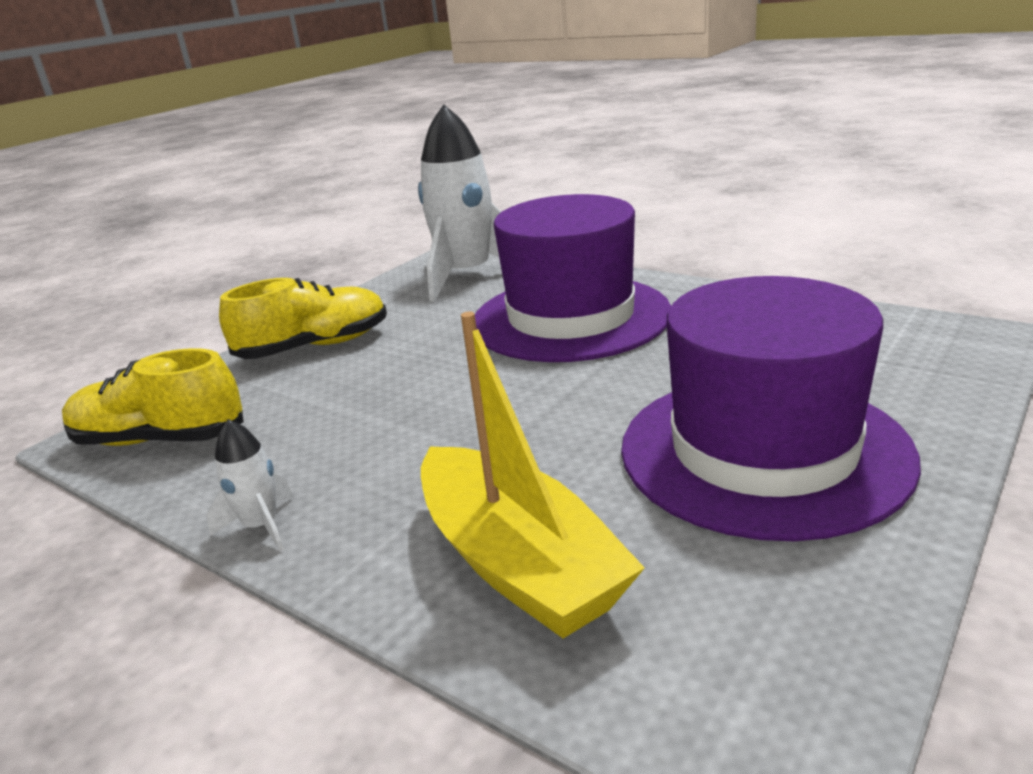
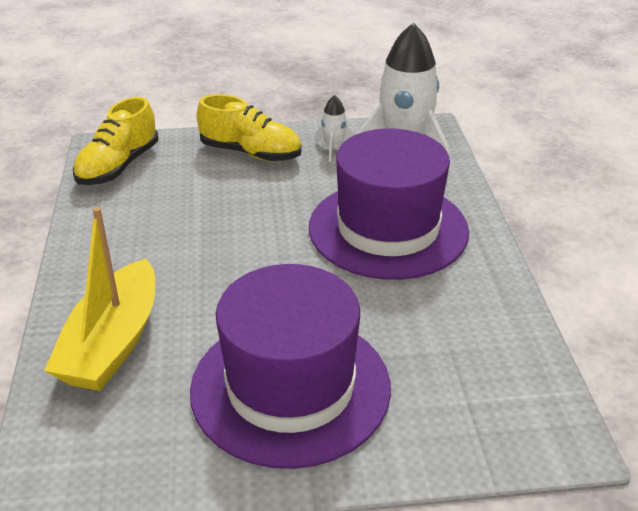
camera: 45 degrees right, 10 degrees up
yellow shoe [62,348,244,446] -> yellow shoe turned 120 degrees counterclockwise [73,97,158,185]
white rocket [206,419,294,551] -> white rocket moved to [315,95,355,162]

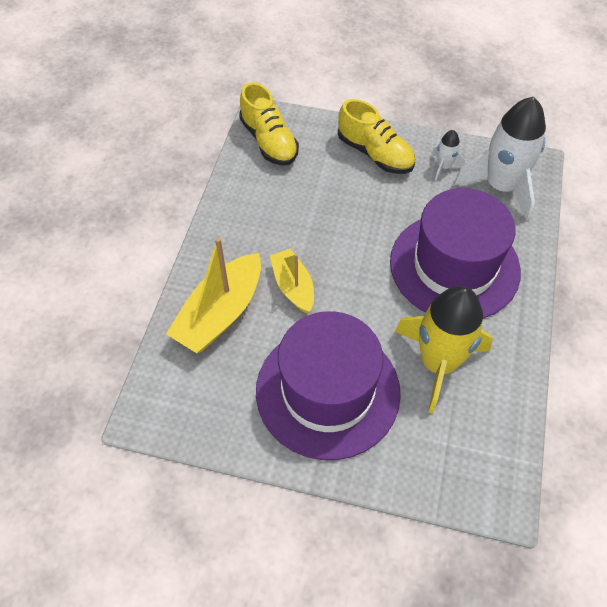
camera: 20 degrees right, 20 degrees up
yellow shoe [73,97,158,185] -> yellow shoe turned 75 degrees counterclockwise [239,82,299,165]
none -> yellow boat [270,249,314,314]
none -> yellow rocket [394,286,493,414]

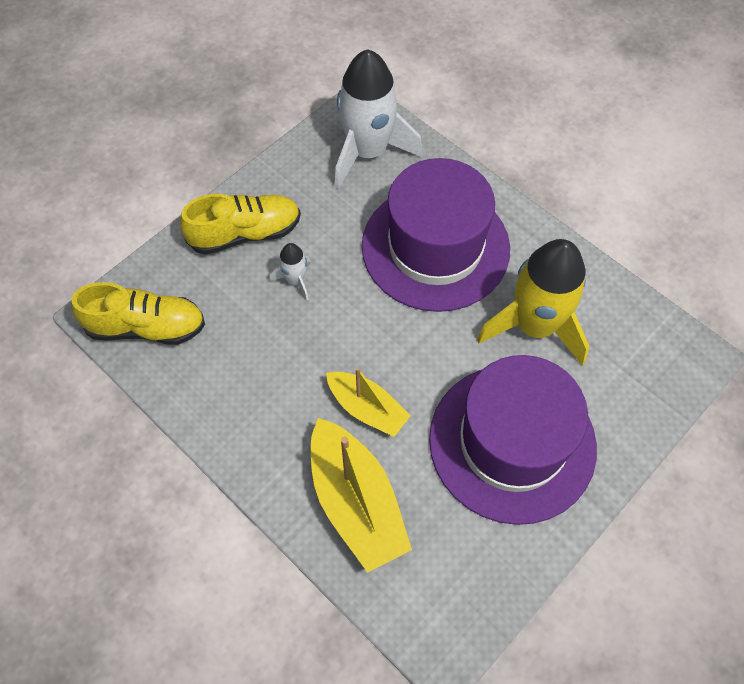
camera: 60 degrees left, 5 degrees up
yellow boat [270,249,314,314] -> yellow boat turned 150 degrees counterclockwise [326,367,411,437]
white rocket [432,130,465,180] -> white rocket moved to [269,243,310,300]

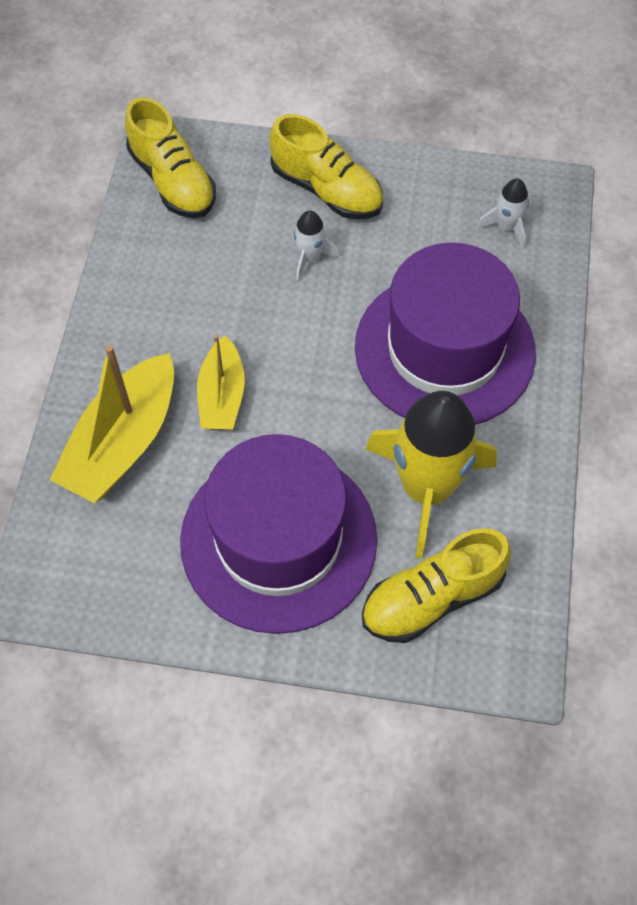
camera: 55 degrees right, 0 degrees up
white rocket [335,49,423,189] -> white rocket [477,178,529,249], size x0.44
none -> yellow shoe [362,528,511,643]

